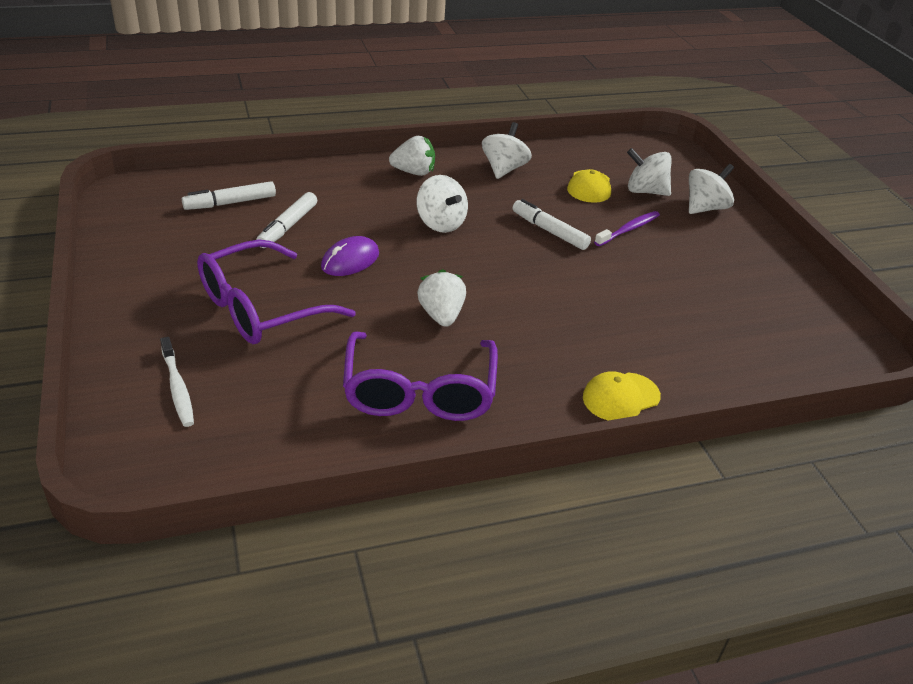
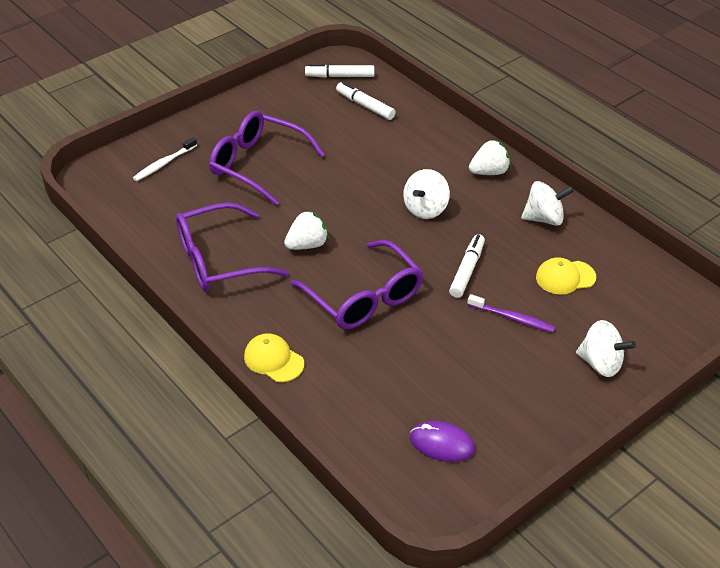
camera: 70 degrees right, 5 degrees up
white marker [256,192,317,248] -> white marker moved to [305,64,374,78]
purple mouse [321,236,379,276] -> purple mouse moved to [410,421,475,462]
white strawberry [389,136,435,176] -> white strawberry turned 90 degrees counterclockwise [469,139,511,175]
white spinning top [627,148,672,196] -> none
none -> purple glasses [290,240,424,330]

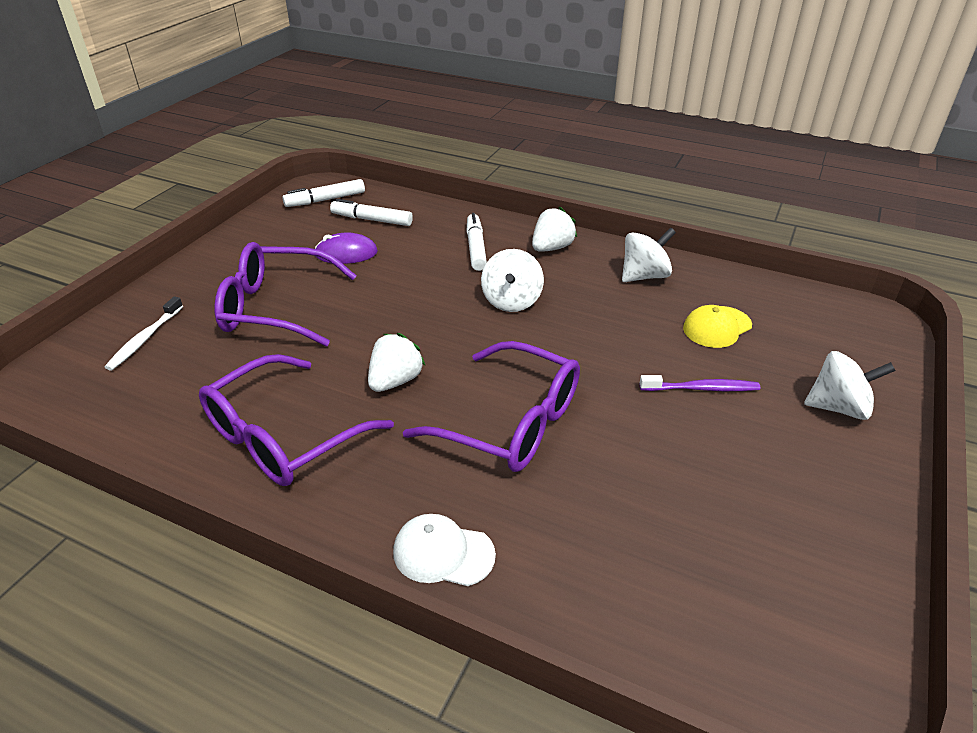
camera: 25 degrees left, 5 degrees down
yellow cap [244,333,304,382] -> white cap [393,514,496,586]
purple mouse [410,421,475,462] -> purple mouse moved to [315,233,378,264]
white marker [449,234,485,298] -> white marker moved to [466,213,487,271]

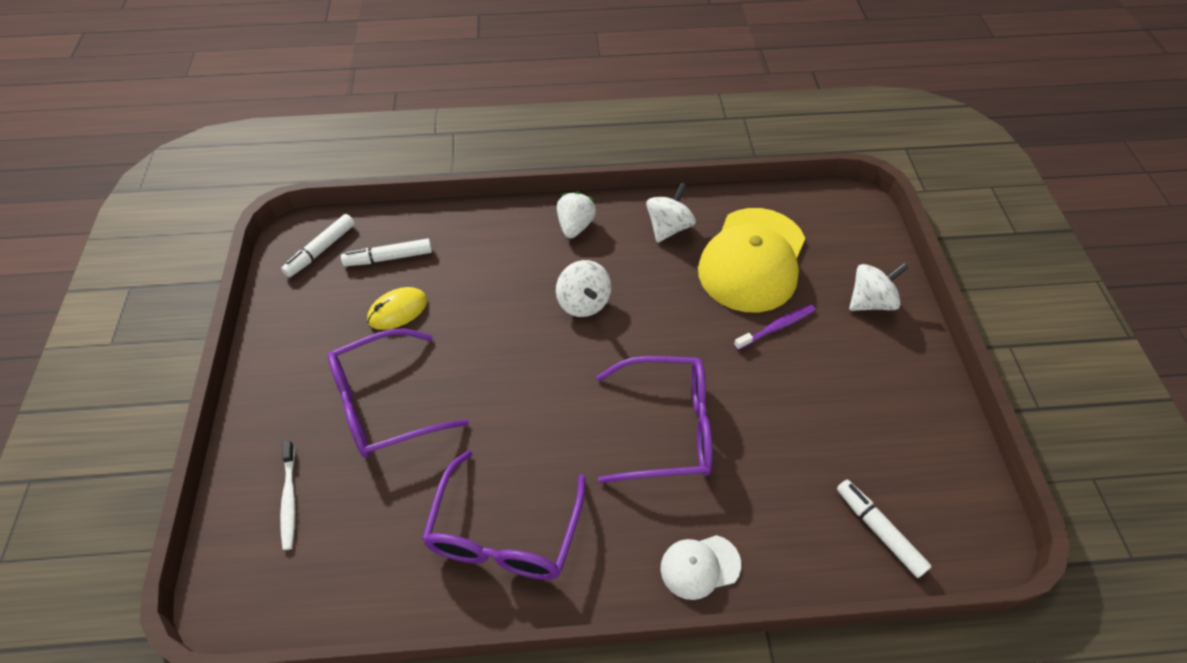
camera: 30 degrees left, 15 degrees up
purple mouse [315,233,378,264] -> yellow mouse [367,287,427,330]
white strawberry [368,333,426,392] -> none
white marker [466,213,487,271] -> white marker moved to [837,480,932,578]
yellow cap [683,305,752,348] -> yellow cap [698,208,805,312], size x2.15

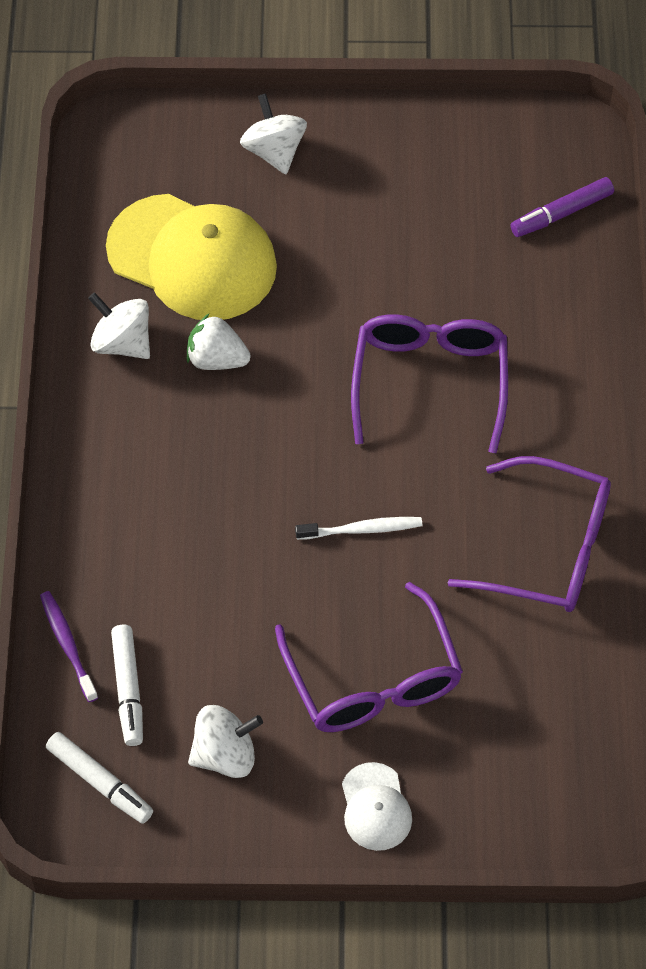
camera: 85 degrees left, 5 degrees up
white toothbrush [280,441,295,550] -> white toothbrush moved to [295,517,422,540]
yellow mouse [367,287,427,330] -> none
white spinning top [556,260,611,317] -> white spinning top moved to [188,705,263,778]
white strawberry [557,191,596,238] -> white strawberry moved to [187,314,251,370]
white cap [661,535,741,600] -> white cap moved to [342,762,412,851]
purple toothbrush [734,305,816,350] -> purple toothbrush moved to [40,591,98,702]
white marker [837,480,932,578] -> purple marker [510,177,614,237]

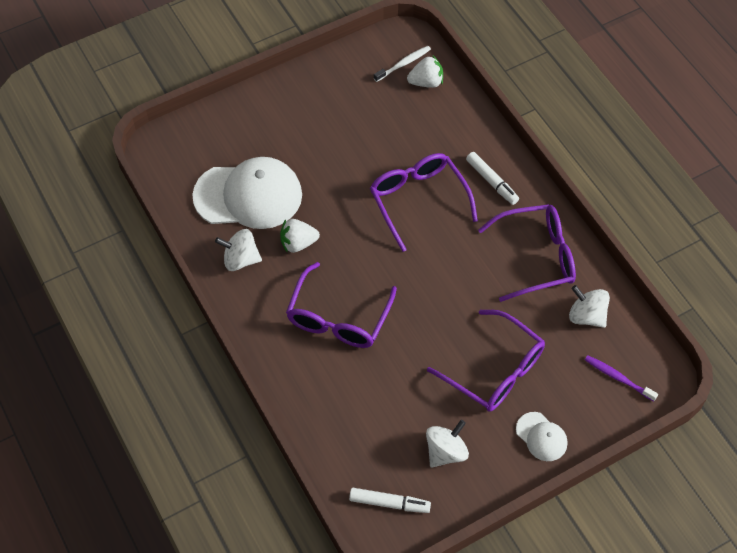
camera: 30 degrees left, 0 degrees up
purple toothbrush [40,591,98,702] -> purple toothbrush moved to [585,355,658,401]
yellow cap [106,194,277,320] -> white cap [192,157,302,229]
white marker [111,625,143,746] -> white marker moved to [466,152,519,205]
white spinning top [240,93,307,174] -> white spinning top moved to [569,285,610,328]
white toothbrush [295,517,422,540] -> white toothbrush moved to [374,46,431,82]
purple marker [510,177,614,237] -> white strawberry [407,56,443,88]
none -> purple glasses [286,262,397,348]

